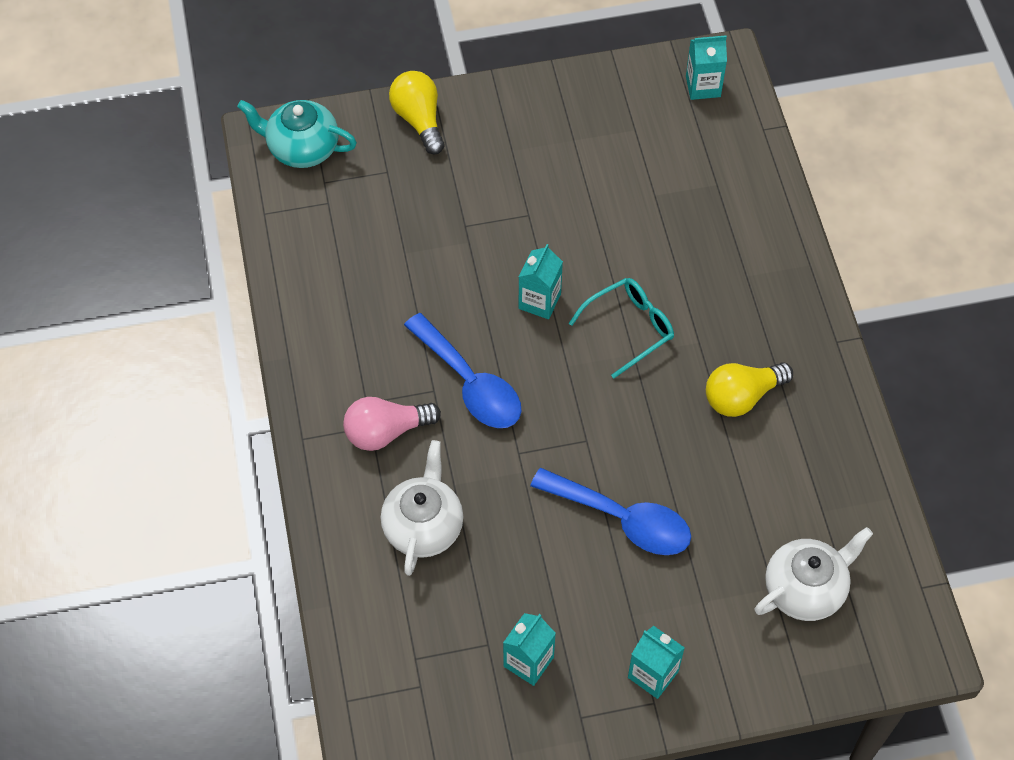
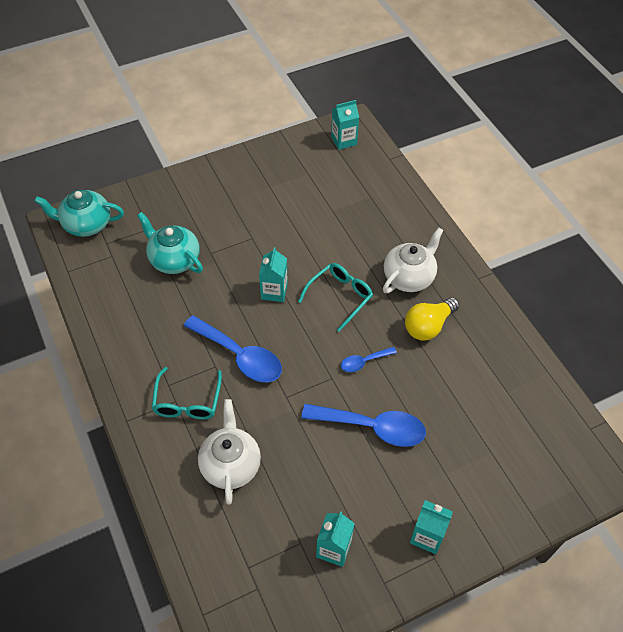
camera: 15 degrees left, 5 degrees down
pink light bulb [343,397,441,451] -> turquoise glasses [152,367,222,419]
yellow light bulb [389,71,445,155] -> none
white teapot [755,527,873,621] -> white teapot moved to [383,228,444,293]
none -> turquoise teapot [137,212,203,274]
none -> blue spoon [341,347,397,372]

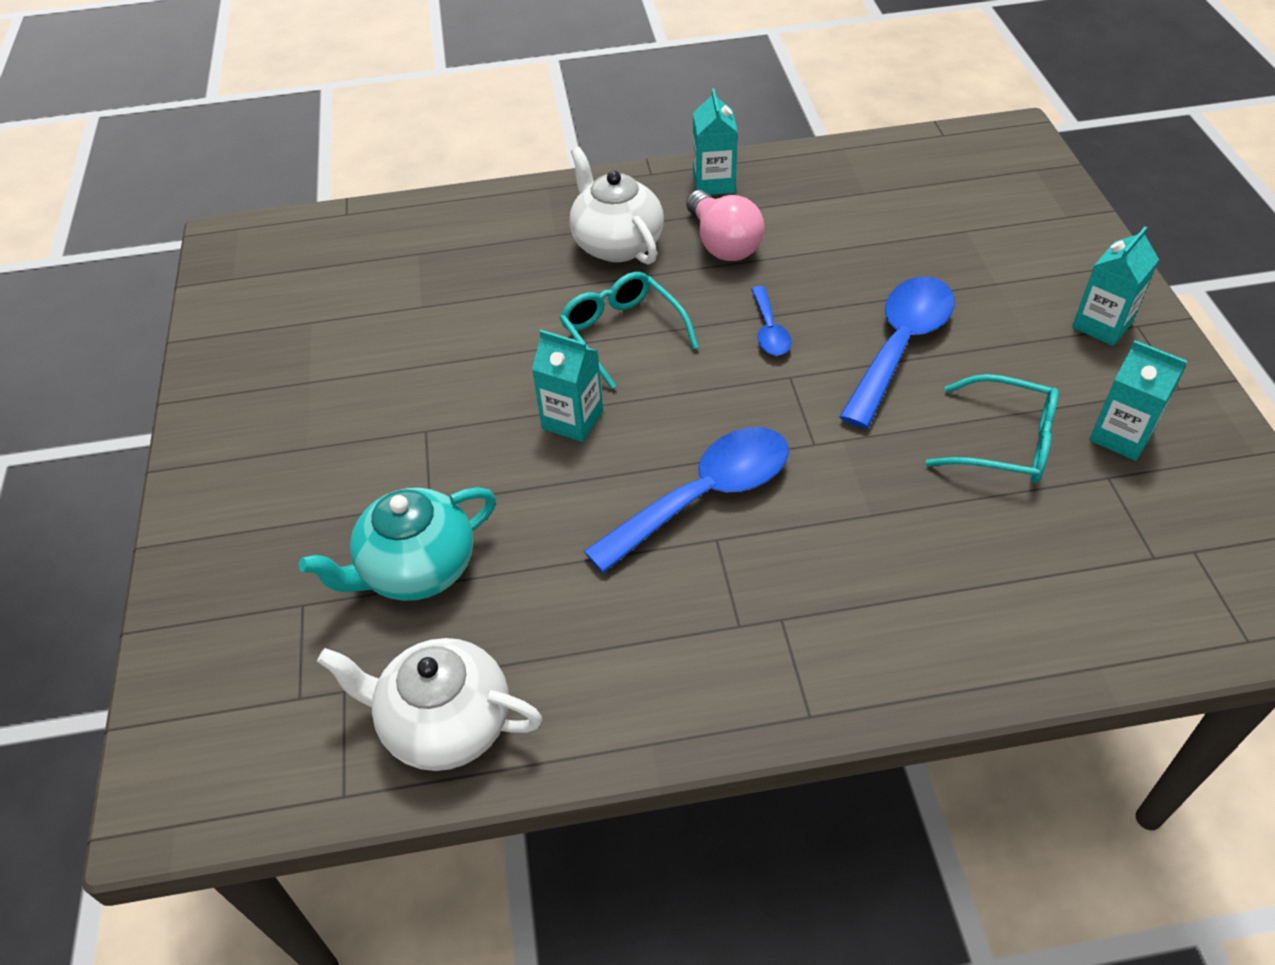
camera: 70 degrees left, 5 degrees down
turquoise teapot [34,190,124,237] -> none
turquoise glasses [152,367,222,419] -> turquoise glasses moved to [926,374,1058,483]
white teapot [198,399,261,505] -> white teapot moved to [317,638,542,771]
turquoise carton [331,100,359,150] -> turquoise carton moved to [693,88,738,195]
yellow light bulb [405,297,460,341] -> pink light bulb [686,190,764,261]

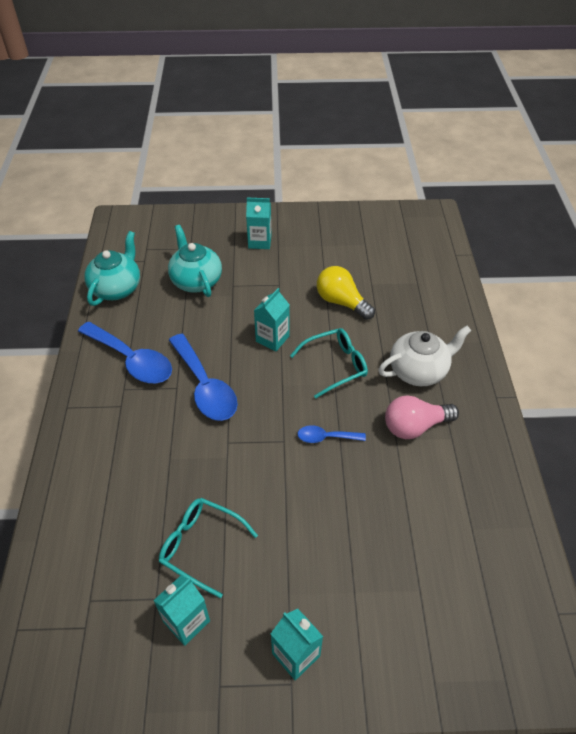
camera: 95 degrees right, 0 degrees up
white teapot [317,638,542,771] -> turquoise teapot [84,231,140,306]
turquoise carton [693,88,738,195] -> turquoise carton moved to [246,198,272,249]
blue spoon [839,276,955,429] -> blue spoon moved to [78,322,172,383]
turquoise glasses [926,374,1058,483] -> turquoise glasses turned 90 degrees clockwise [159,498,258,598]
none -> yellow light bulb [317,266,375,320]

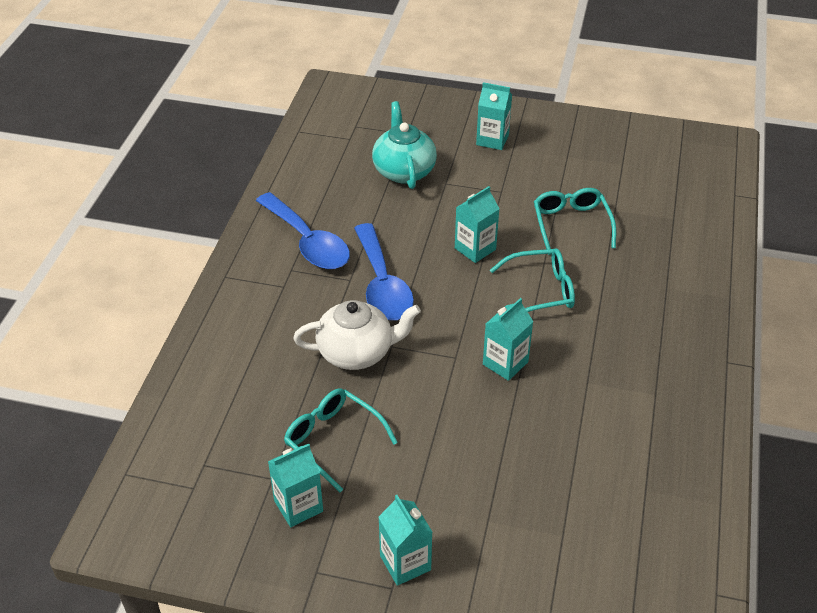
camera: 15 degrees right, 5 degrees down
turquoise teapot [84,231,140,306] -> none
blue spoon [298,425,366,443] -> turquoise carton [483,298,534,381]
yellow light bulb [317,266,375,320] -> turquoise glasses [534,188,616,255]
white teapot [378,326,471,386] -> white teapot moved to [293,300,421,370]
pink light bulb [385,395,459,439] -> none

